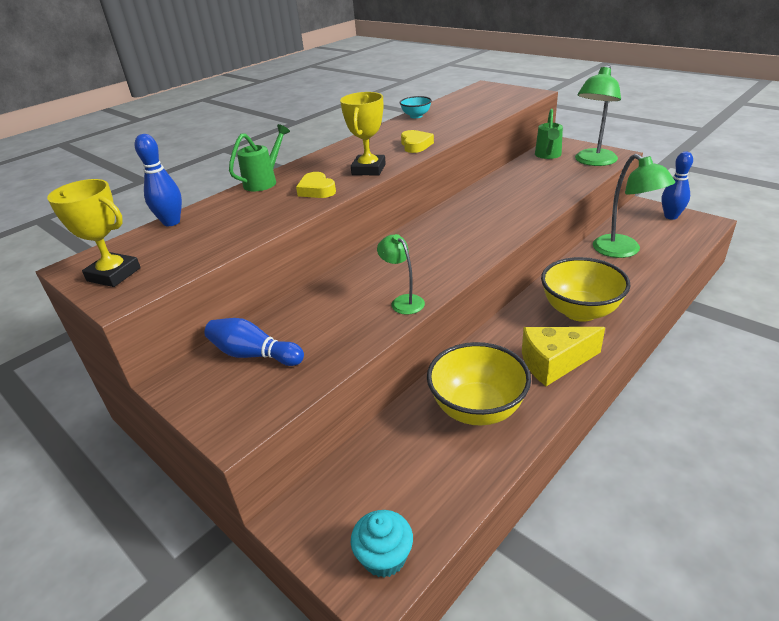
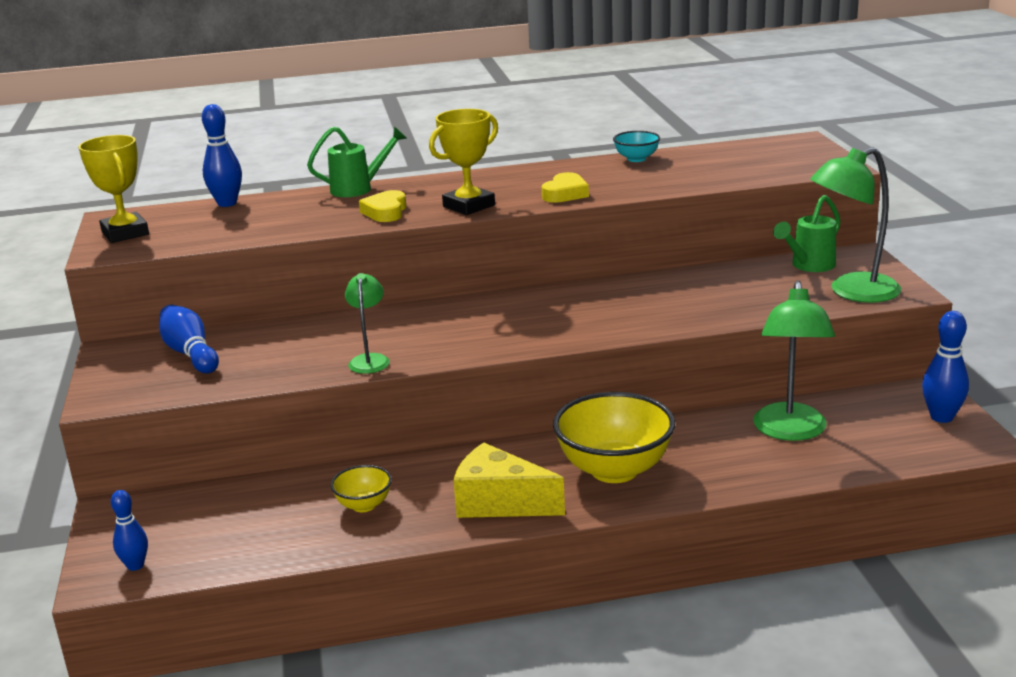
camera: 35 degrees right, 10 degrees down
turquoise cupcake [351,510,413,578] -> blue bowling pin [111,490,148,571]
yellow bowl [427,342,531,426] -> yellow bowl [330,465,392,512], size x0.49

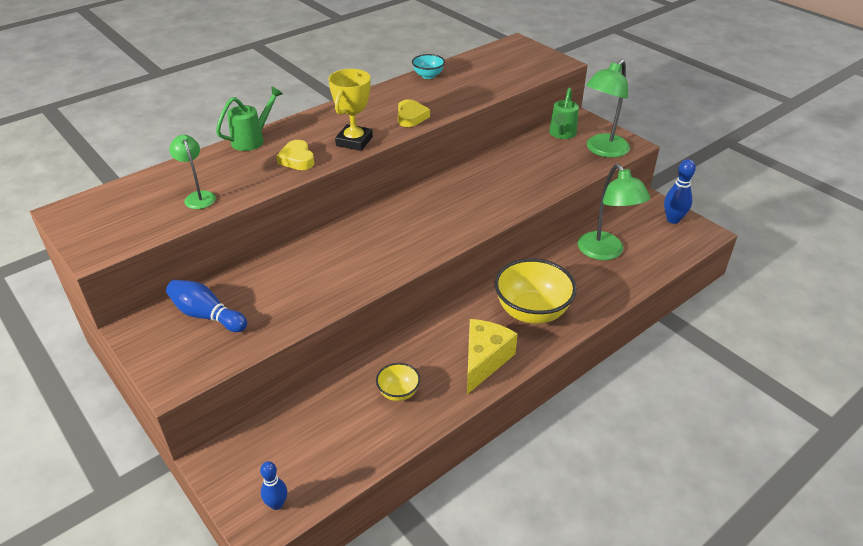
camera: 30 degrees left, 15 degrees up
yellow trophy [78,135,149,243] -> none
blue bowling pin [202,104,242,207] -> none
green lamp [345,273,390,374] -> green lamp moved to [169,135,216,209]
yellow cheese [453,443,565,518] -> yellow cheese turned 120 degrees clockwise [467,319,518,394]

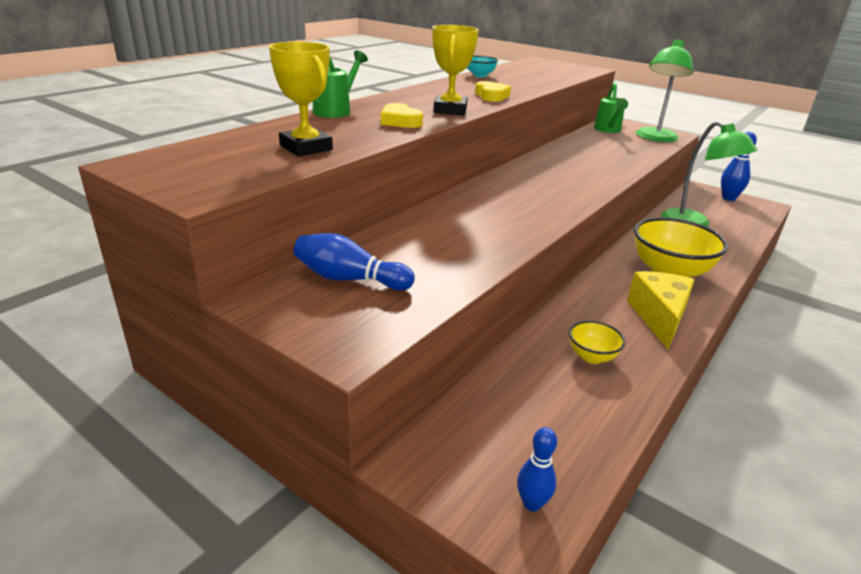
camera: 15 degrees left, 10 degrees down
green lamp [169,135,216,209] -> yellow trophy [269,42,333,156]

